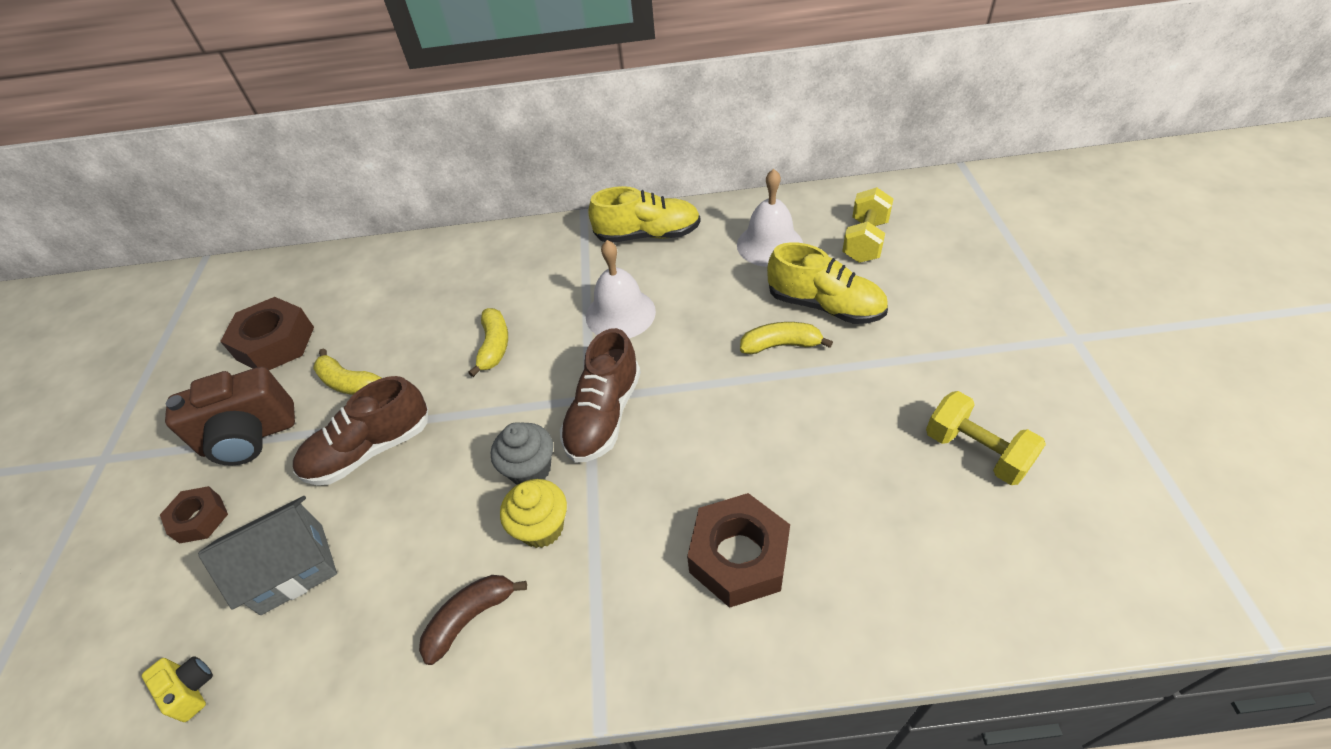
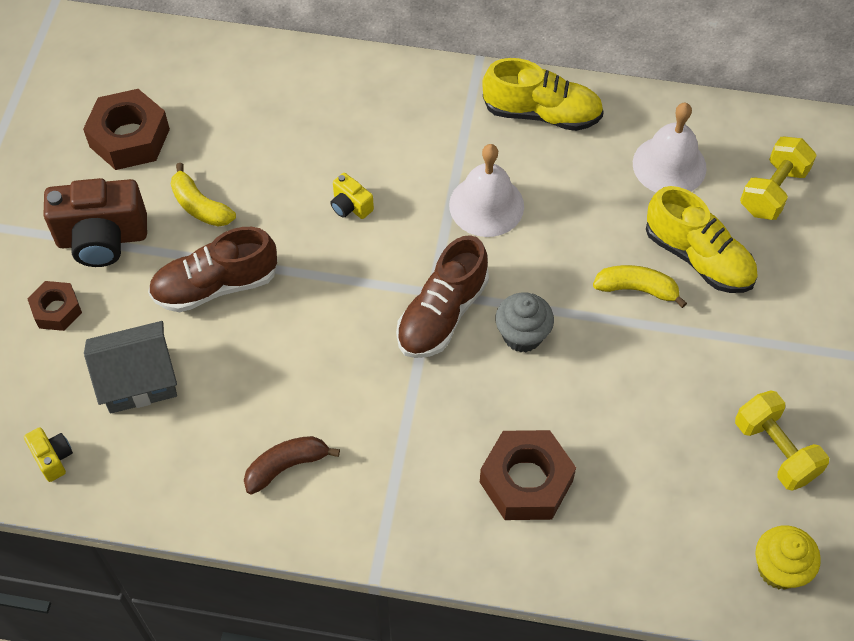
camera: 10 degrees right, 10 degrees up
yellow banana [468,308,508,377] -> yellow camera [330,173,374,219]
grey cupcake [491,422,553,485] -> grey cupcake moved to [495,293,554,352]
yellow cupcake [500,479,567,548] -> yellow cupcake moved to [755,525,821,590]

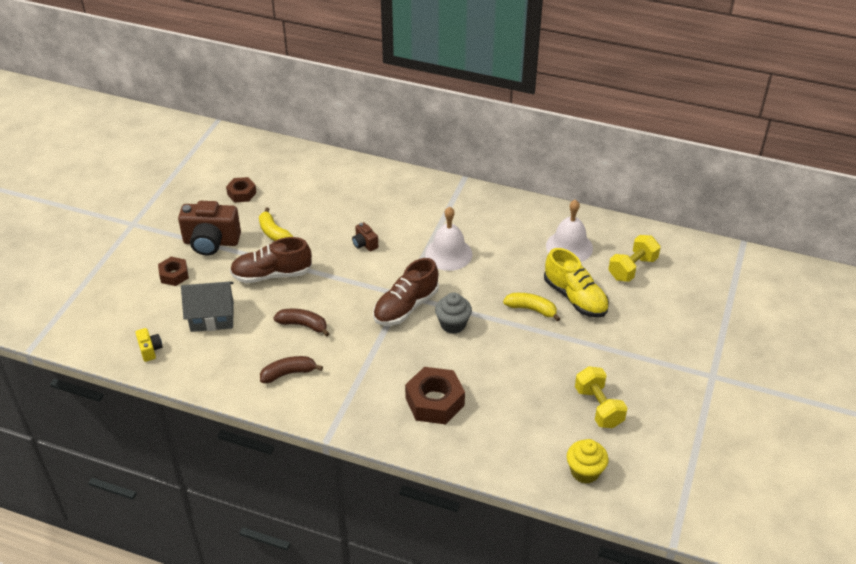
camera: 10 degrees right, 15 degrees down
brown nut [83,89,170,170] -> brown nut [226,177,257,203], size x0.59
yellow camera [330,173,374,219] -> brown camera [352,222,378,251]
yellow shoe [482,58,604,131] -> none
none -> brown banana [273,309,330,337]

